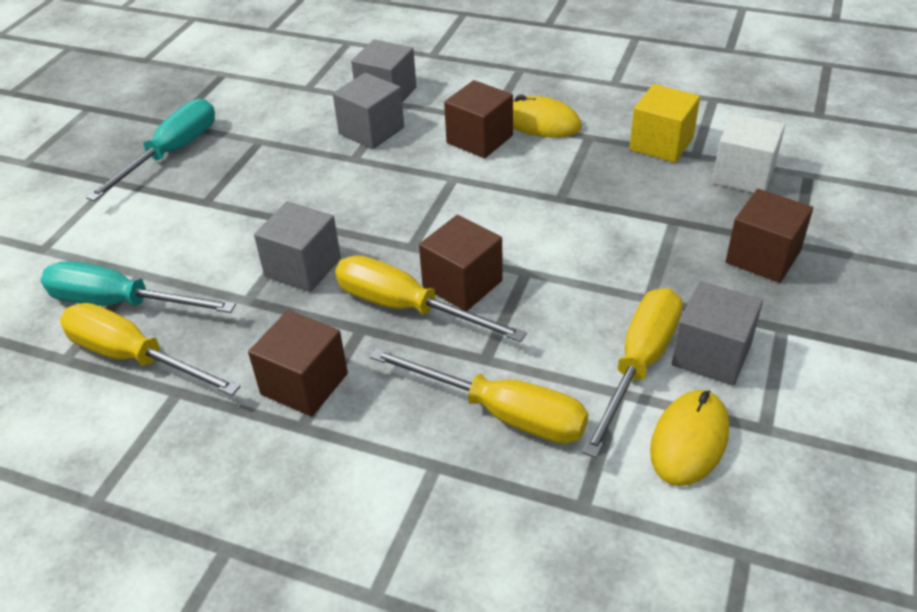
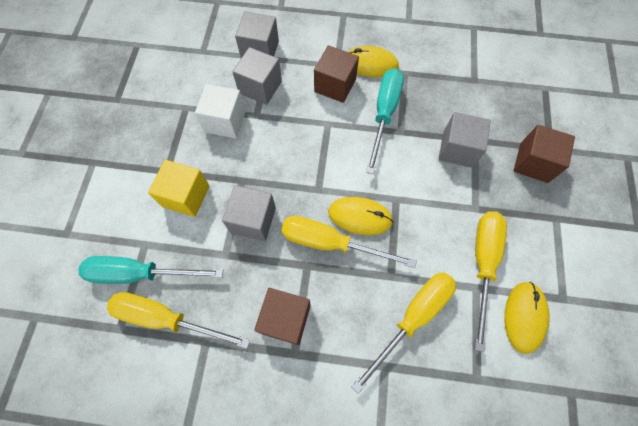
camera: 15 degrees left, 25 degrees up
turquoise screwdriver [86,99,215,201] -> turquoise screwdriver moved to [366,69,404,174]
yellow screwdriver [370,348,588,444] -> yellow screwdriver turned 60 degrees counterclockwise [351,272,456,394]
brown cube [419,215,503,311] -> yellow mouse [328,197,393,235]
yellow cube [629,84,700,163] -> yellow cube moved to [148,160,210,217]
grey cube [672,281,763,386] -> grey cube moved to [439,112,491,168]
white cube [712,113,785,193] -> white cube moved to [195,84,246,138]

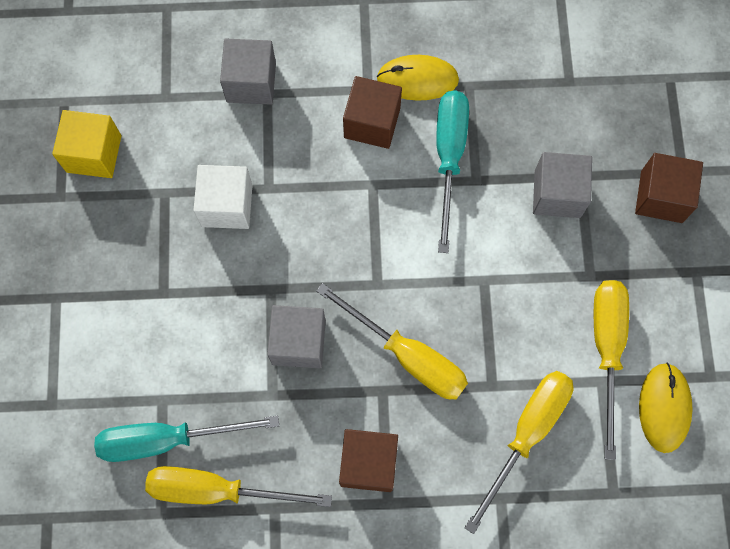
camera: 10 degrees left, 5 degrees up
yellow cube [148,160,210,217] -> yellow cube moved to [52,110,121,178]
grey cube [232,47,282,105] -> none
yellow screwdriver [281,216,417,268] -> yellow screwdriver turned 150 degrees counterclockwise [316,283,468,399]
yellow mouse [328,197,393,235] -> none

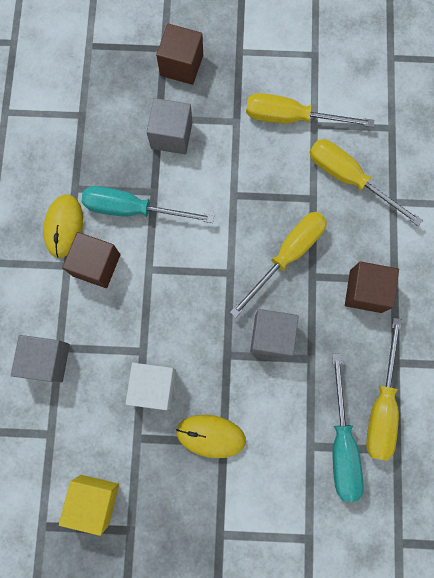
camera: 85 degrees left, 5 degrees up
yellow mouse [639,363,693,453] -> yellow mouse moved to [176,415,246,458]

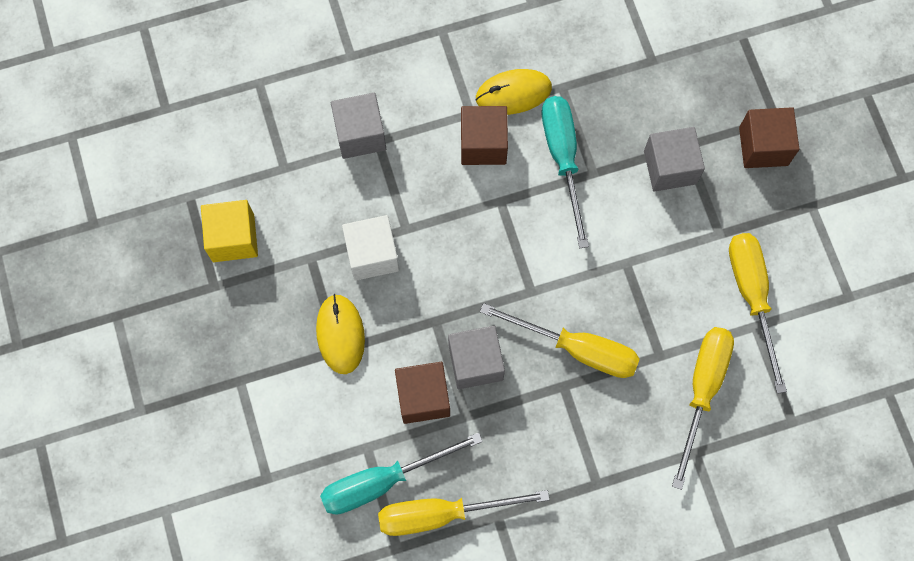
camera: 70 degrees right, 5 degrees down
brown cube [345,261,399,313] -> brown cube moved to [395,362,450,424]

